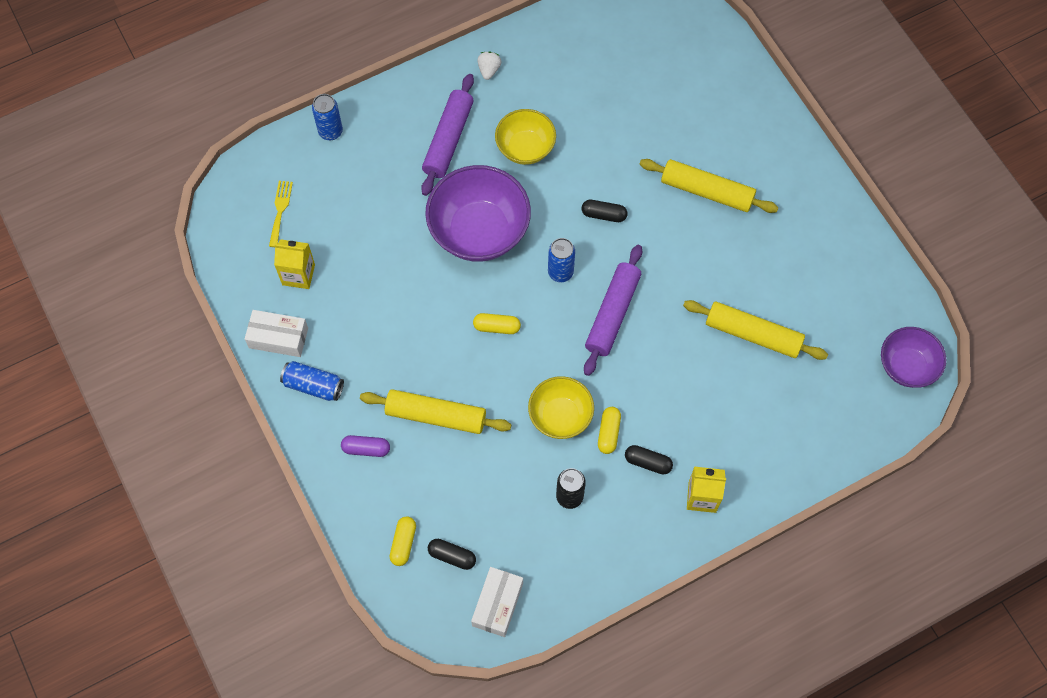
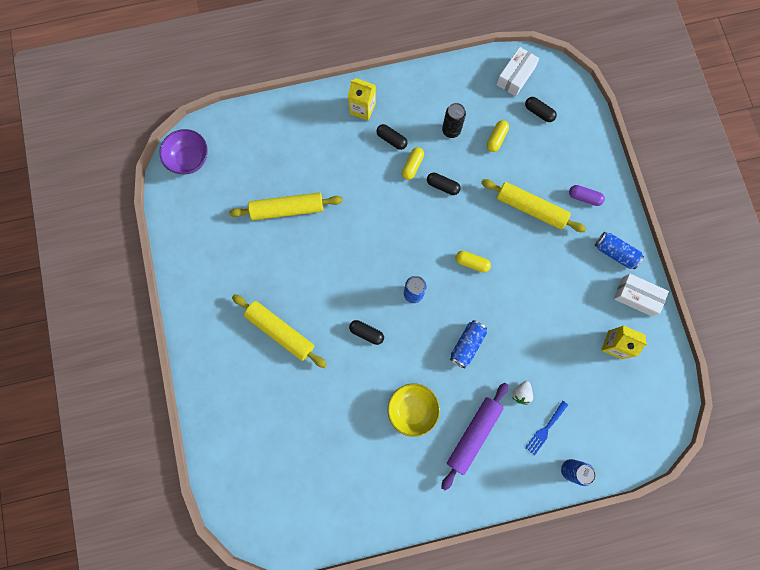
camera: 165 degrees left, 10 degrees up
yellow fork [269,181,293,247] -> none
yellow capsule [390,516,416,566] -> yellow capsule moved to [487,120,509,152]
purple bowl [425,165,531,262] -> blue can [450,320,487,368]
white strawberry [477,52,502,80] -> white strawberry moved to [512,381,533,405]
yellow bowl [528,376,594,439] -> black capsule [427,173,461,195]
purple rolling pin [584,245,642,376] -> none
yellow rolling pin [683,300,828,360] -> yellow rolling pin turned 45 degrees counterclockwise [229,192,343,220]
none -> blue fork [525,400,568,455]

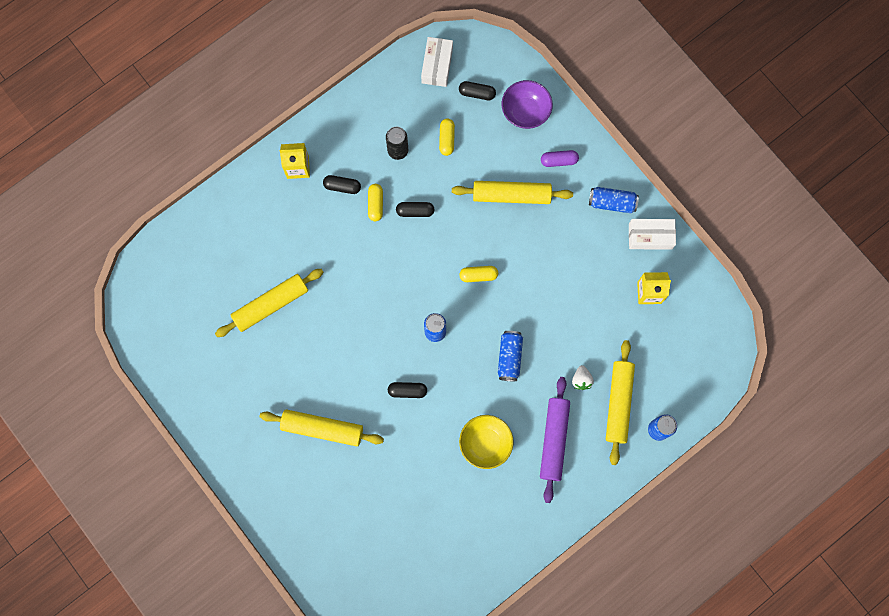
camera: 25 degrees left, 0 degrees up
purple bowl [159,129,208,174] -> purple bowl moved to [502,80,553,129]
blue fork [525,400,568,455] -> yellow rolling pin [606,340,635,465]

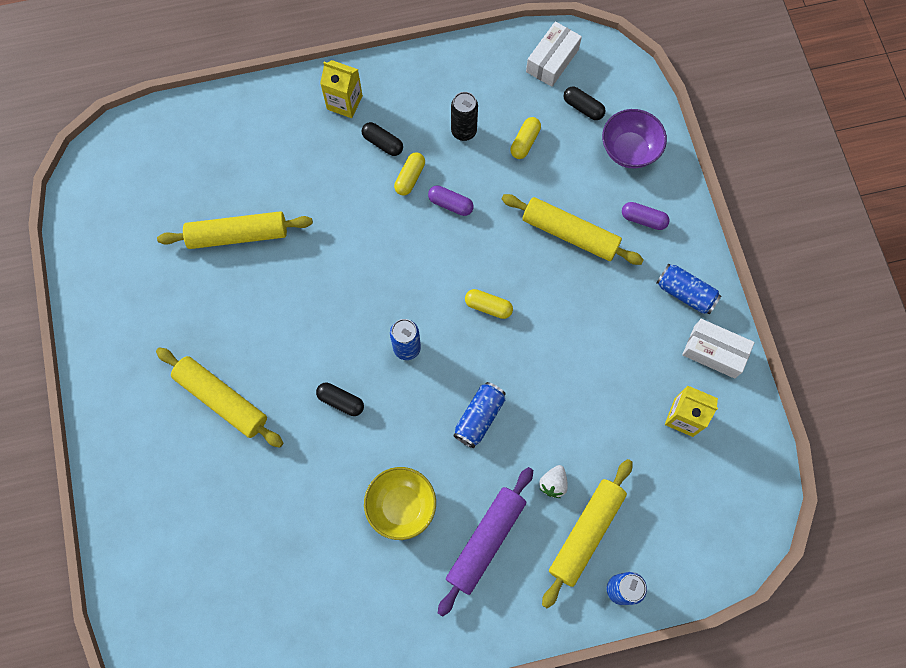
camera: 25 degrees right, 5 degrees down
black capsule [396,202,435,217] -> purple capsule [428,186,474,216]

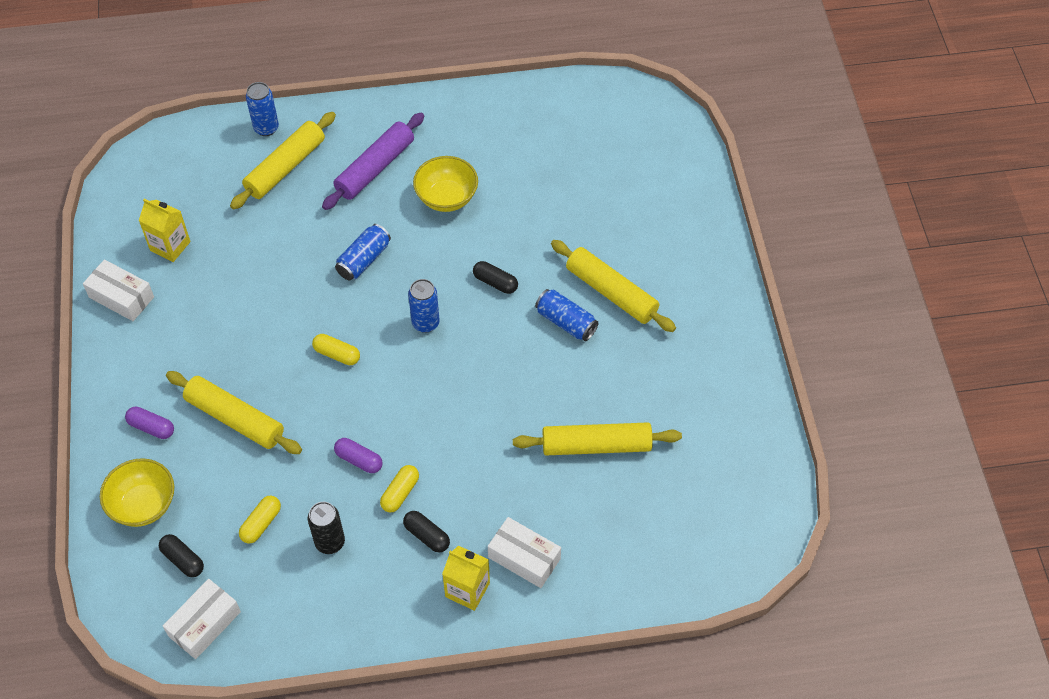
camera: 175 degrees left, 15 degrees down
white strawberry [539,465,568,498] -> none
purple bowl [602,109,667,169] -> yellow bowl [100,458,174,527]
blue can [656,263,721,314] -> blue can moved to [535,289,598,341]
none -> white box [488,517,561,588]

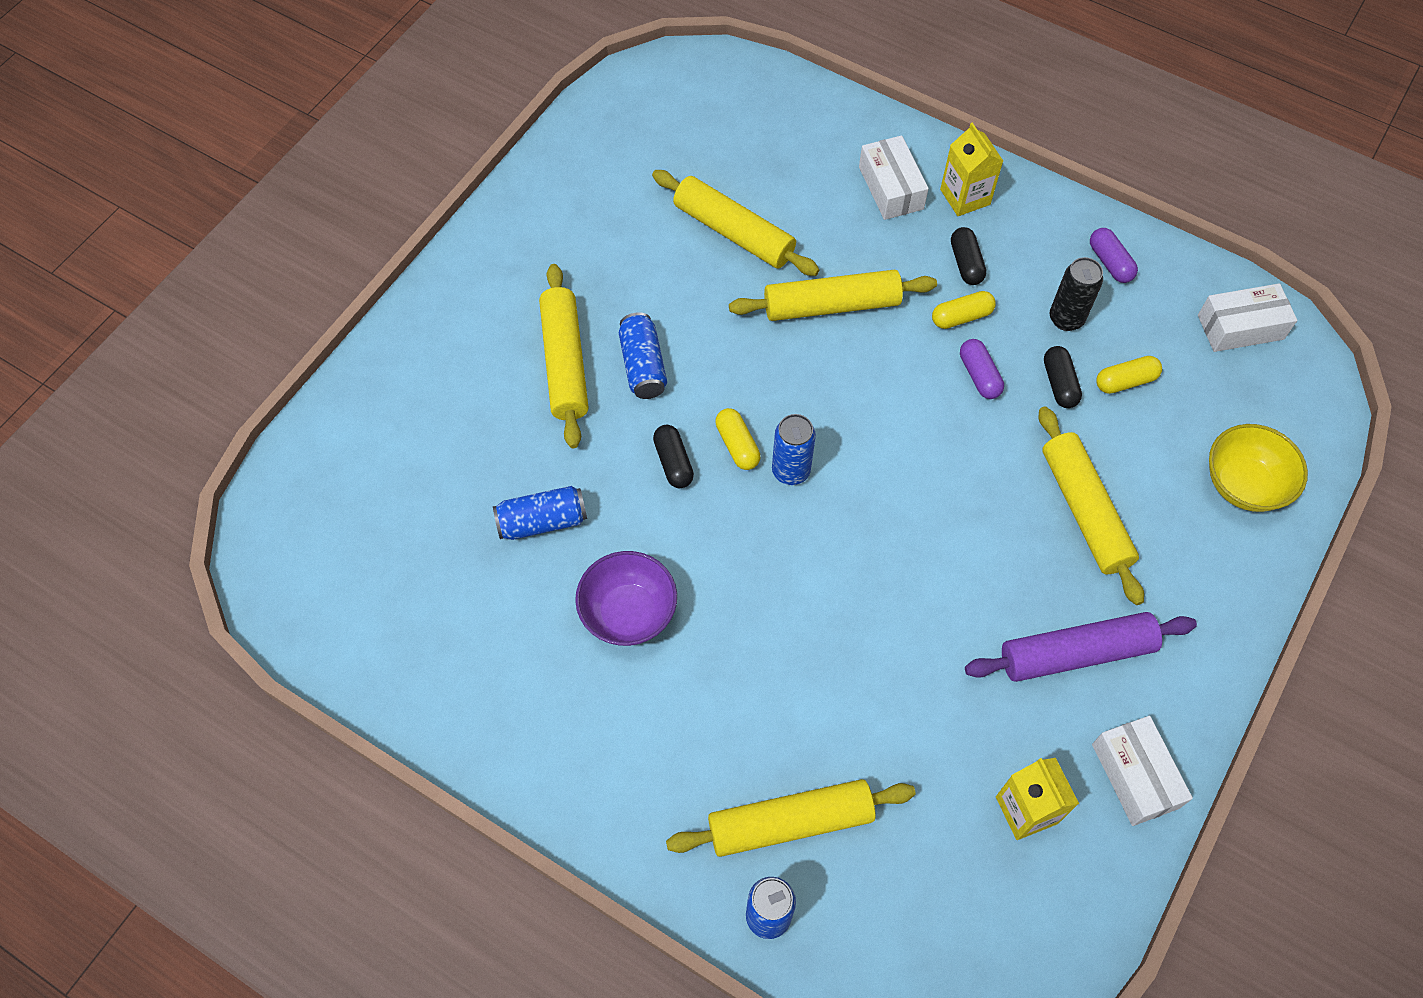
camera: 140 degrees left, 5 degrees up
purple capsule [125,407,174,439] -> purple capsule moved to [1090,228,1138,283]
black capsule [159,534,204,577] -> black capsule moved to [1044,346,1082,408]
yellow capsule [312,334,360,365] -> yellow capsule moved to [715,408,761,470]
purple rolling pin [322,113,424,210] -> purple rolling pin moved to [965,612,1197,682]
blue can [335,224,391,281] -> blue can moved to [493,486,587,540]
yellow bowl [413,156,478,212] -> purple bowl [575,551,677,646]
none -> yellow rolling pin [729,270,937,321]

